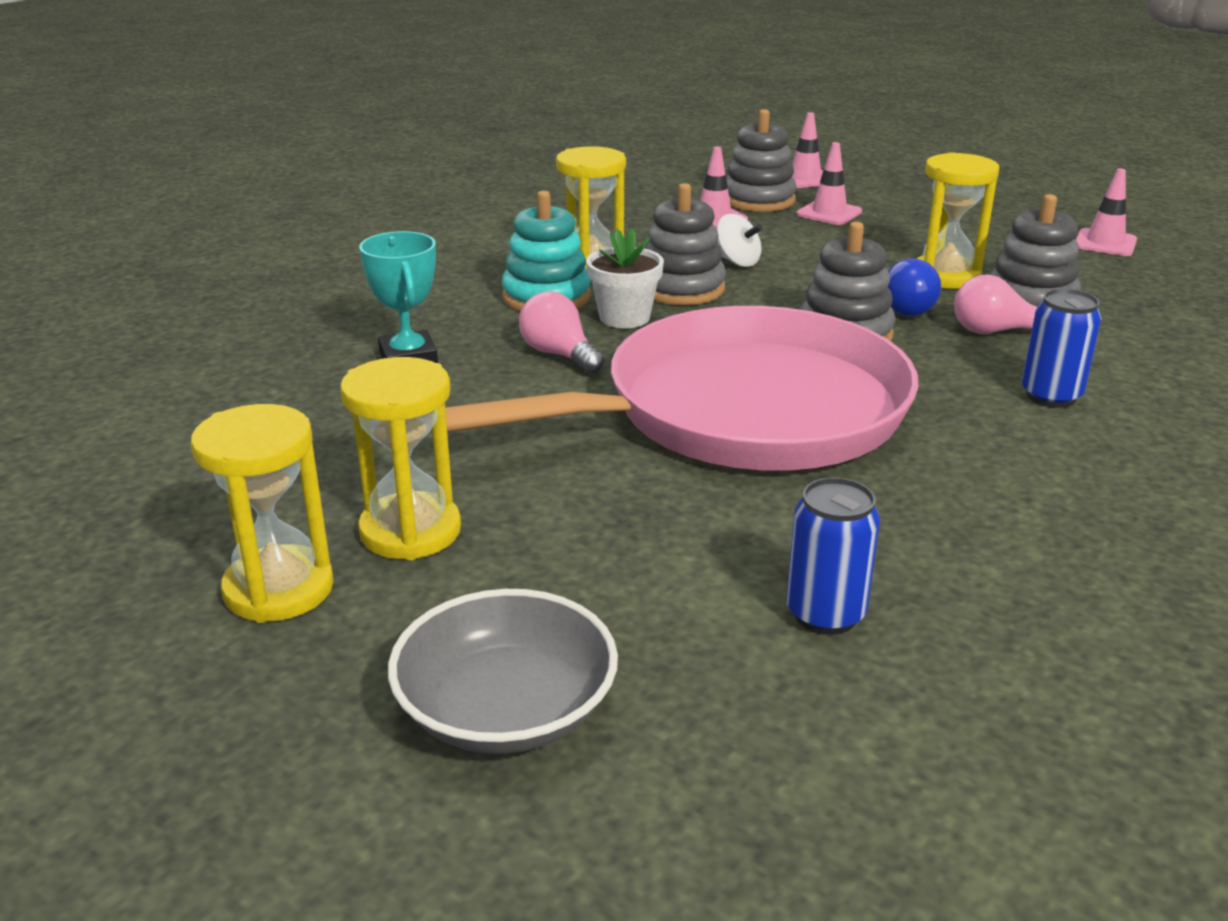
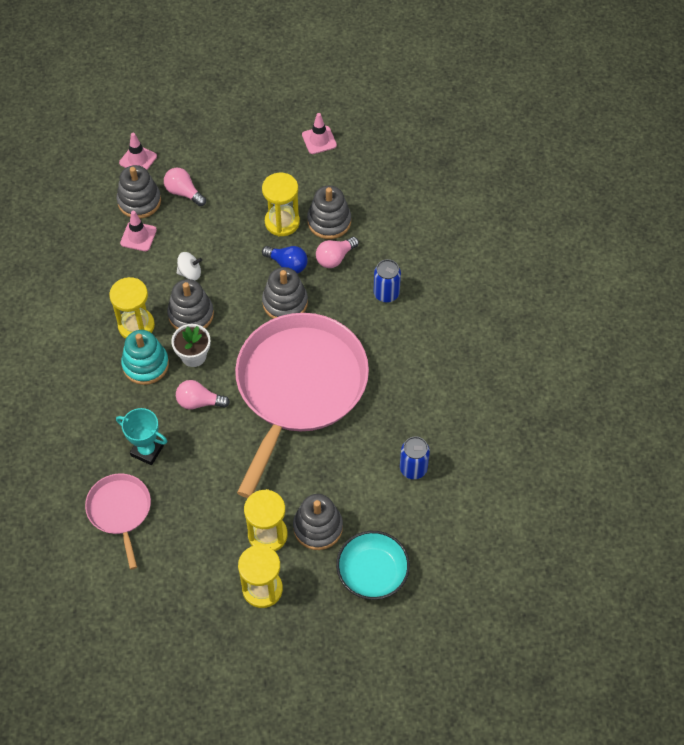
camera: 45 degrees left, 30 degrees up
grey bowl [388,589,618,754] -> turquoise bowl [336,531,410,600]
pink traffic cone [797,142,862,225] -> pink light bulb [164,168,206,206]
none -> pink pan [85,474,151,569]
none -> grey stacking toy [293,494,343,550]

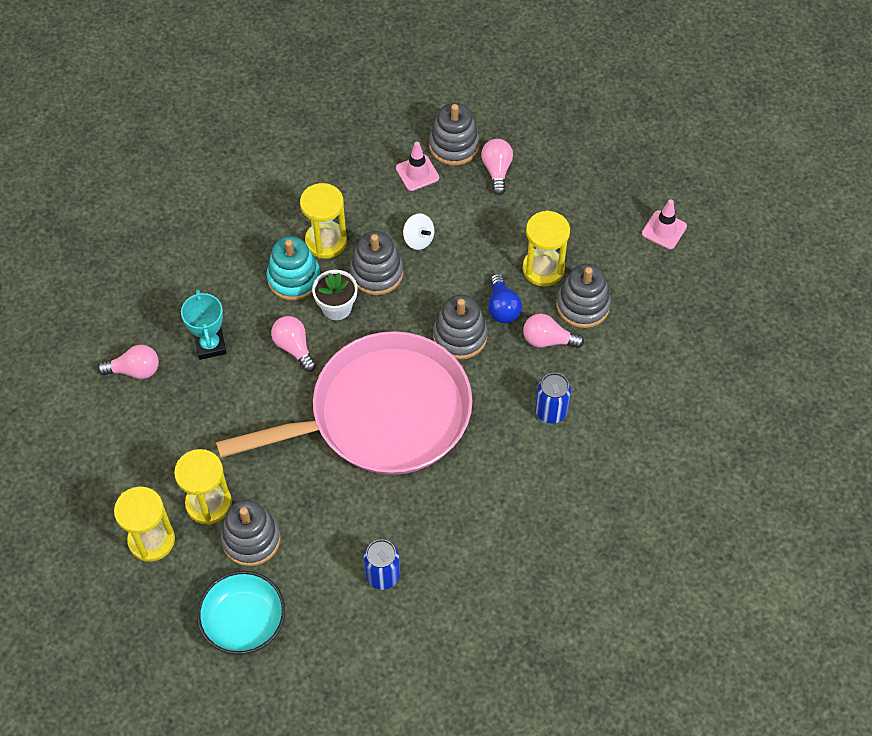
camera: 50 degrees right, 0 degrees up
pink pan [85,474,151,569] -> pink light bulb [98,345,159,379]
pink traffic cone [119,133,157,170] -> none

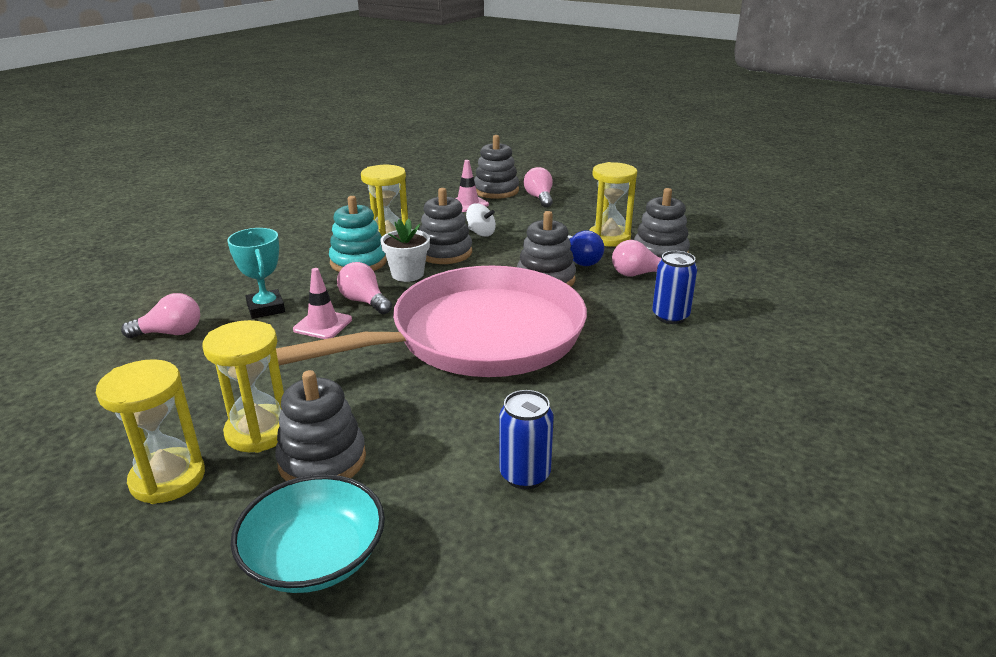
camera: 10 degrees left, 30 degrees down
pink traffic cone [642,199,687,249] -> pink traffic cone moved to [293,268,352,339]

